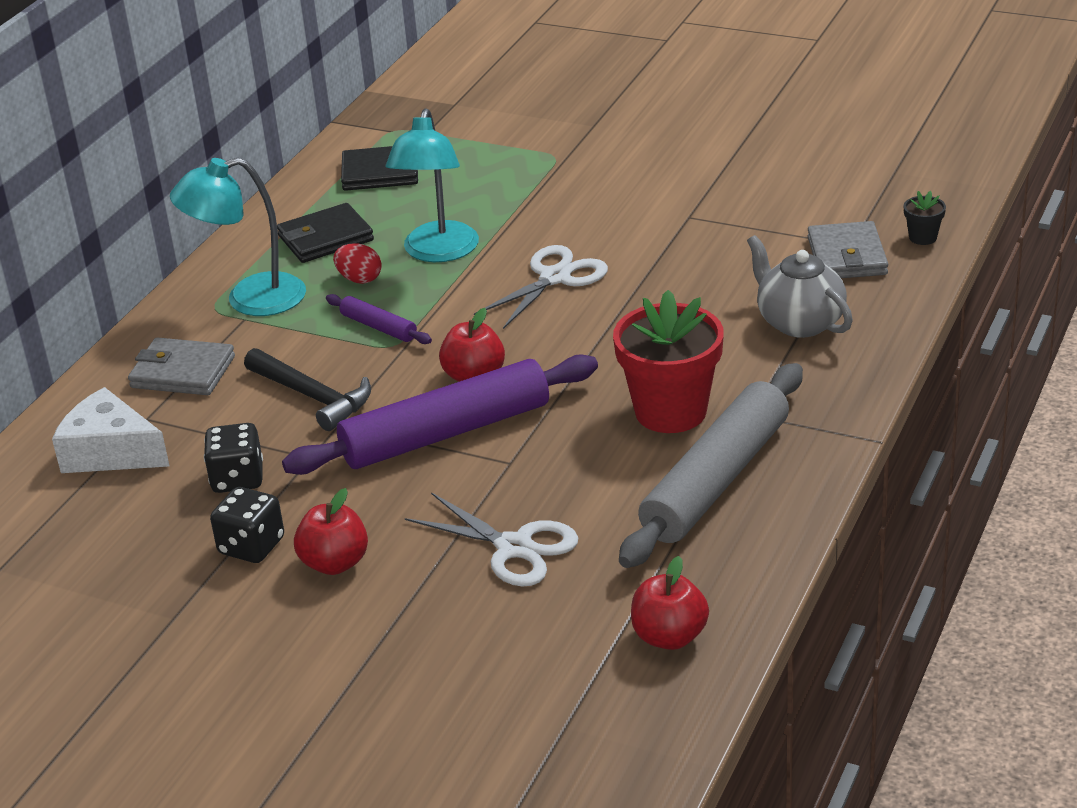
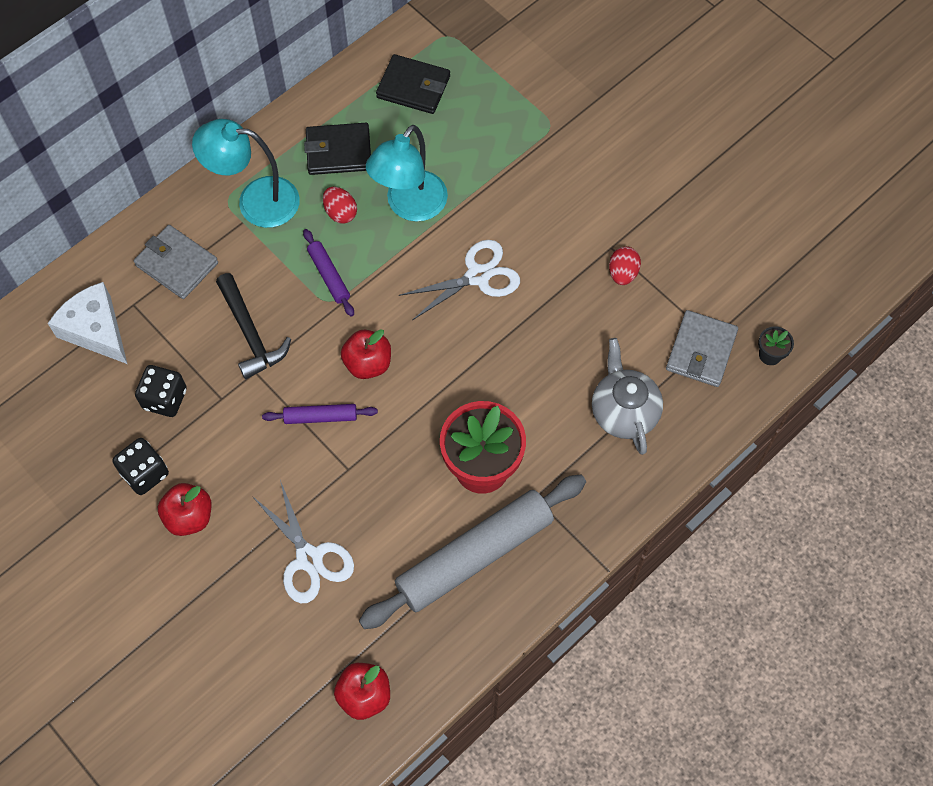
camera: 20 degrees right, 30 degrees up
purple rolling pin [282,354,598,475] -> purple rolling pin [262,404,378,424], size x0.45
none -> red egg [609,247,641,285]

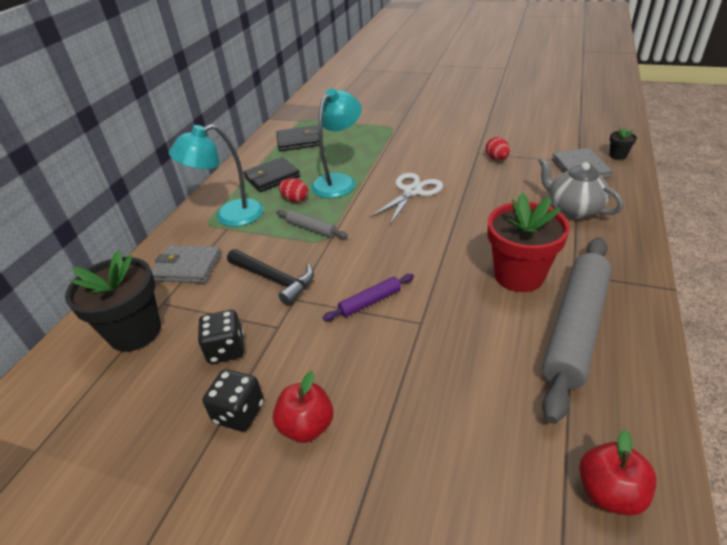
camera: 25 degrees left, 25 degrees down
white cheese [48,282,127,364] -> black flower pot [65,250,161,352]
white scissors [252,480,354,603] -> none
purple rolling pin [303,229,354,317] -> grey rolling pin [276,210,348,239]
red apple [341,329,391,379] -> none
turquoise lamp [366,125,448,222] -> turquoise lamp turned 150 degrees counterclockwise [311,88,362,198]

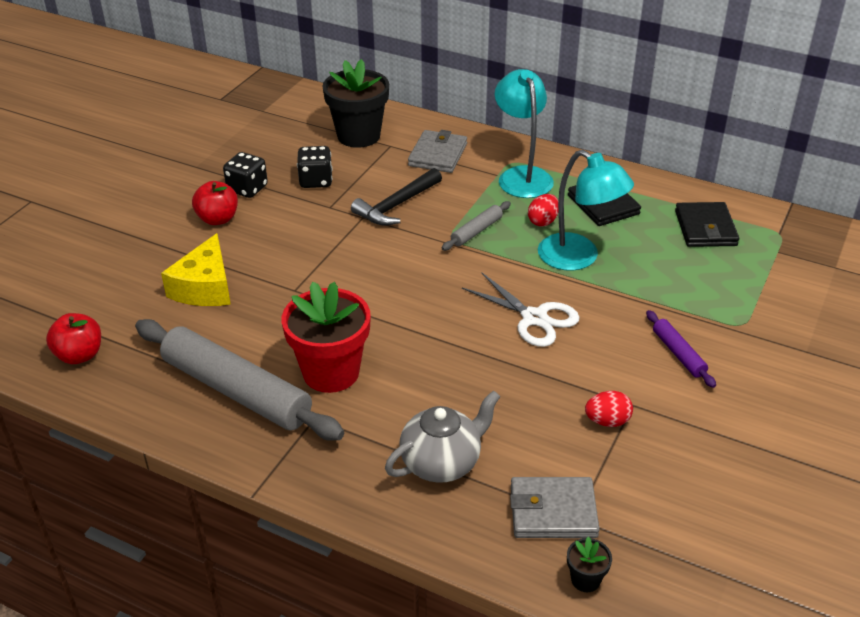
camera: 95 degrees right, 0 degrees up
purple rolling pin [323,274,414,321] -> purple rolling pin moved to [646,310,716,388]
none -> yellow cheese [161,233,231,306]

